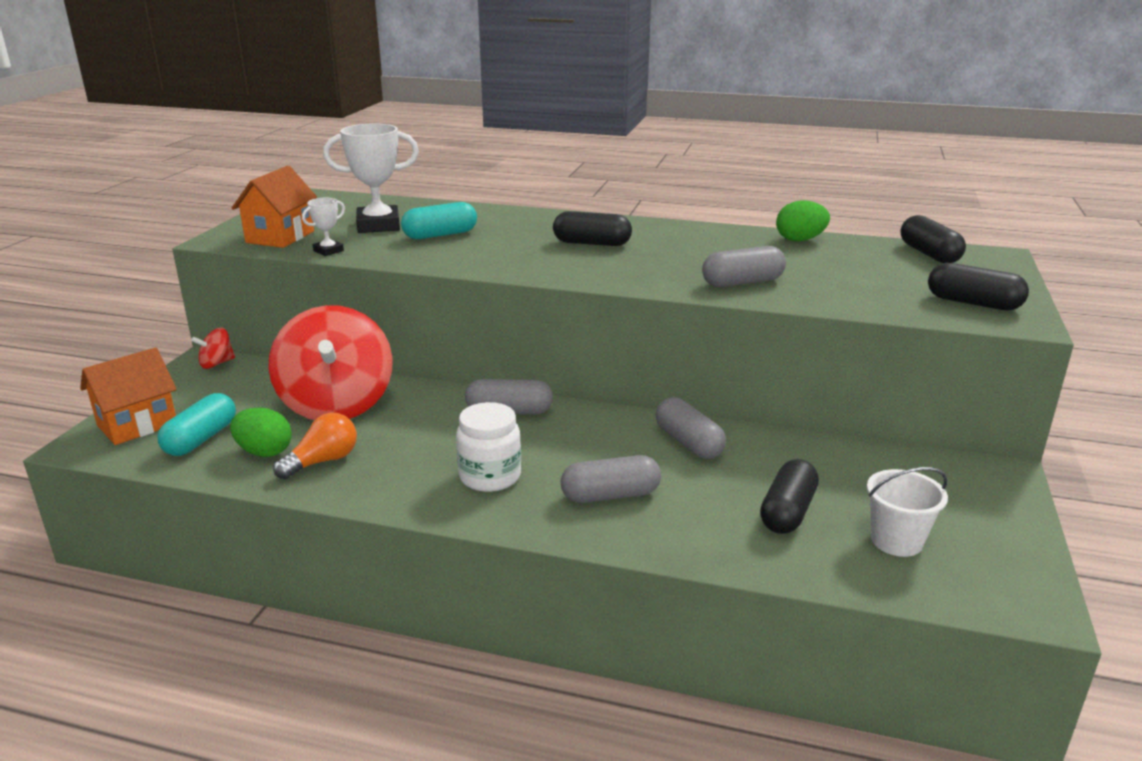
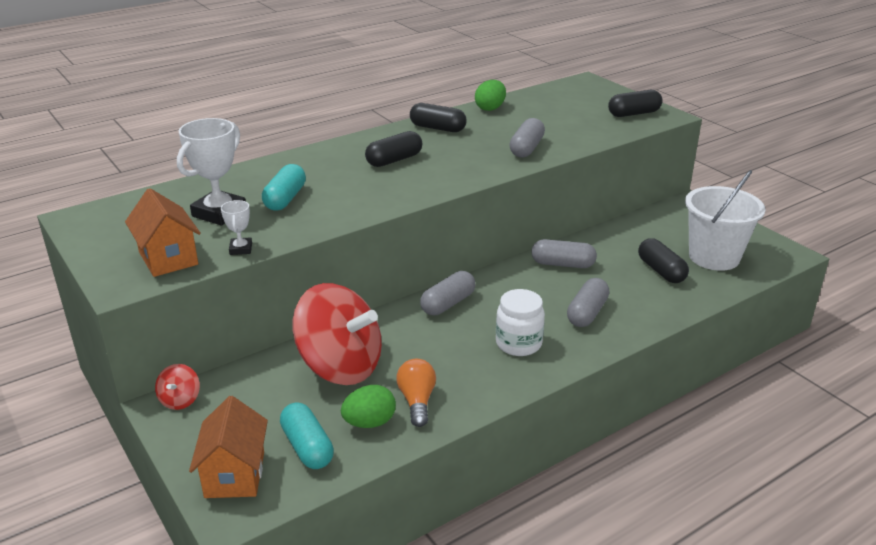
camera: 50 degrees left, 5 degrees up
white bucket [867,467,948,557] -> white bucket [685,170,765,271], size x1.71
black capsule [900,215,966,263] -> black capsule moved to [410,103,467,132]

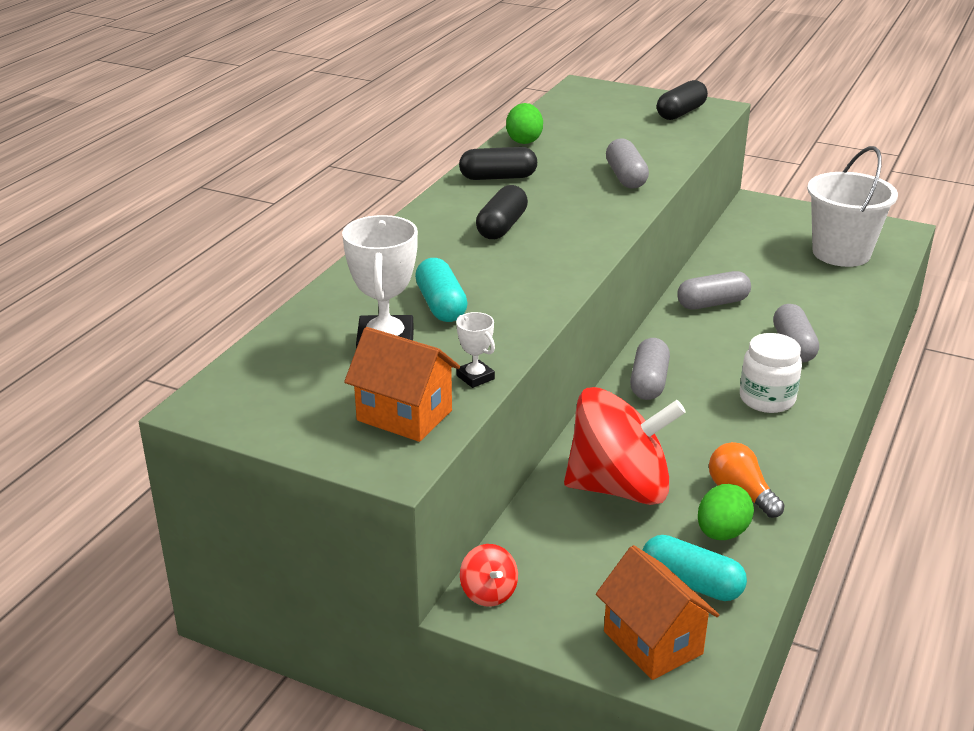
camera: 30 degrees left, 0 degrees up
black capsule [638,238,689,283] -> none

